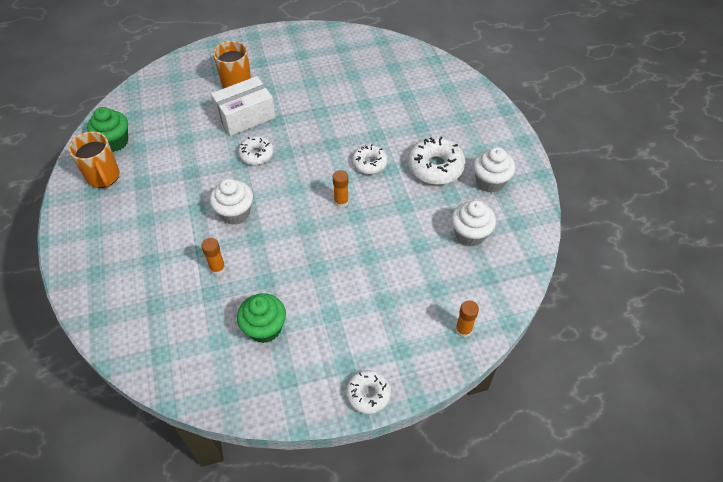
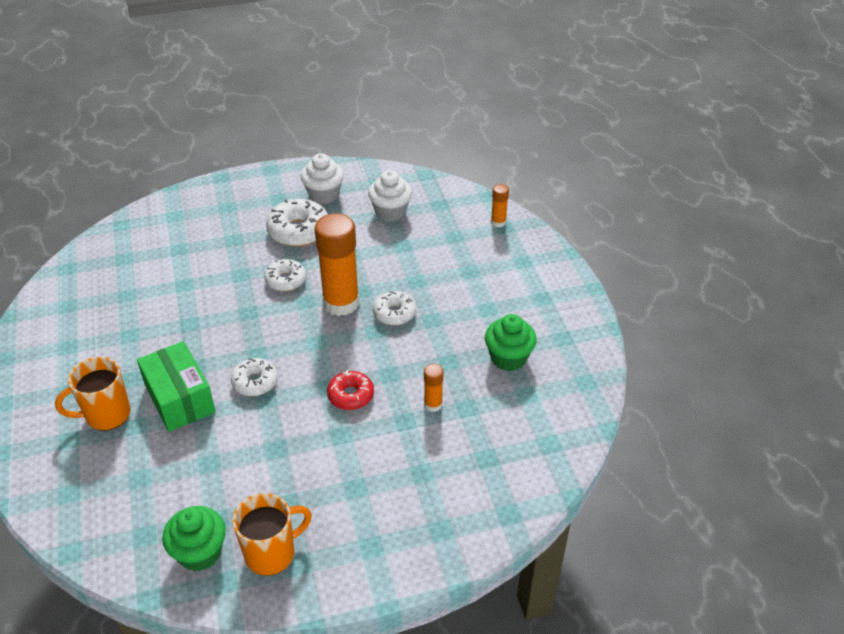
camera: 90 degrees left, 10 degrees down
white cupcake [210,179,253,225] -> red donut [327,370,374,410]
white box [211,76,276,136] -> green box [137,341,216,432]
orange glue stick [333,170,349,208] -> orange glue stick [315,213,359,316], size x2.17
white donut [346,370,391,414] -> white donut moved to [373,291,416,325]

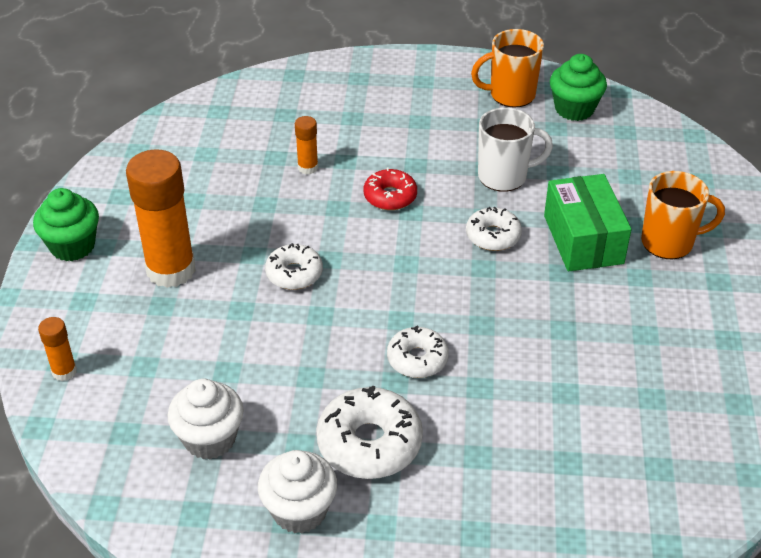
camera: 160 degrees left, 0 degrees up
orange glue stick [315,213,359,316] -> orange glue stick moved to [126,149,196,288]
green cupcake [485,314,537,371] -> green cupcake moved to [33,188,99,261]
none -> white mug [478,108,553,192]

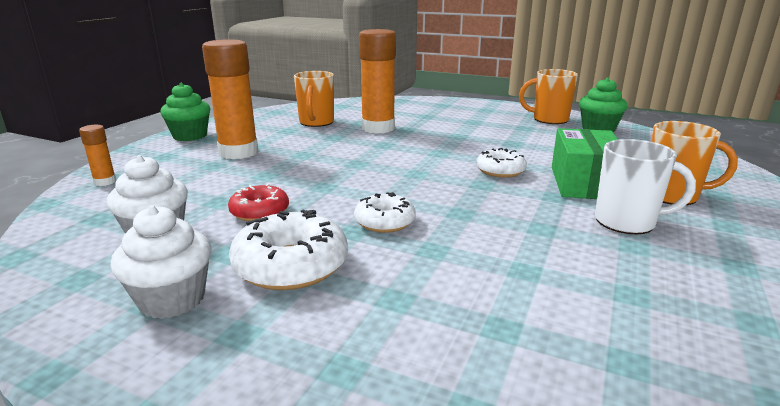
camera: 20 degrees right, 20 degrees down
white donut [265,243,323,290] -> none
orange glue stick [295,116,318,174] -> orange glue stick [359,29,396,134], size x2.17
red donut [364,168,417,210] -> red donut moved to [228,184,289,221]
white mug [478,108,553,192] -> white mug moved to [595,139,696,234]
none -> orange mug [294,71,334,127]

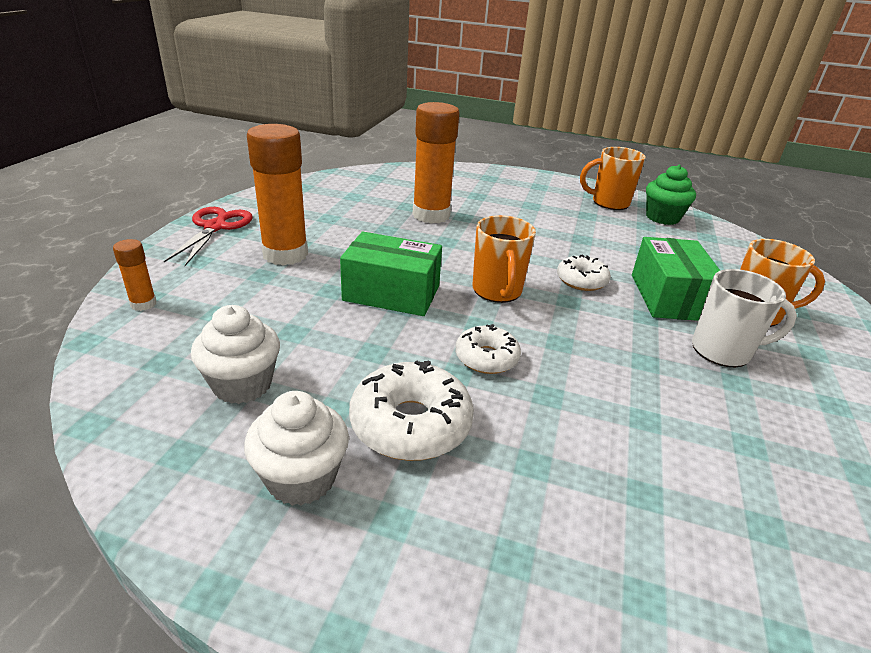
camera: 10 degrees left, 10 degrees up
green cupcake [160,83,210,141] -> red scissors [164,207,252,266]
red donut [228,184,289,221] -> none
orange mug [294,71,334,127] -> orange mug moved to [473,215,536,303]
none -> green box [340,232,442,316]

